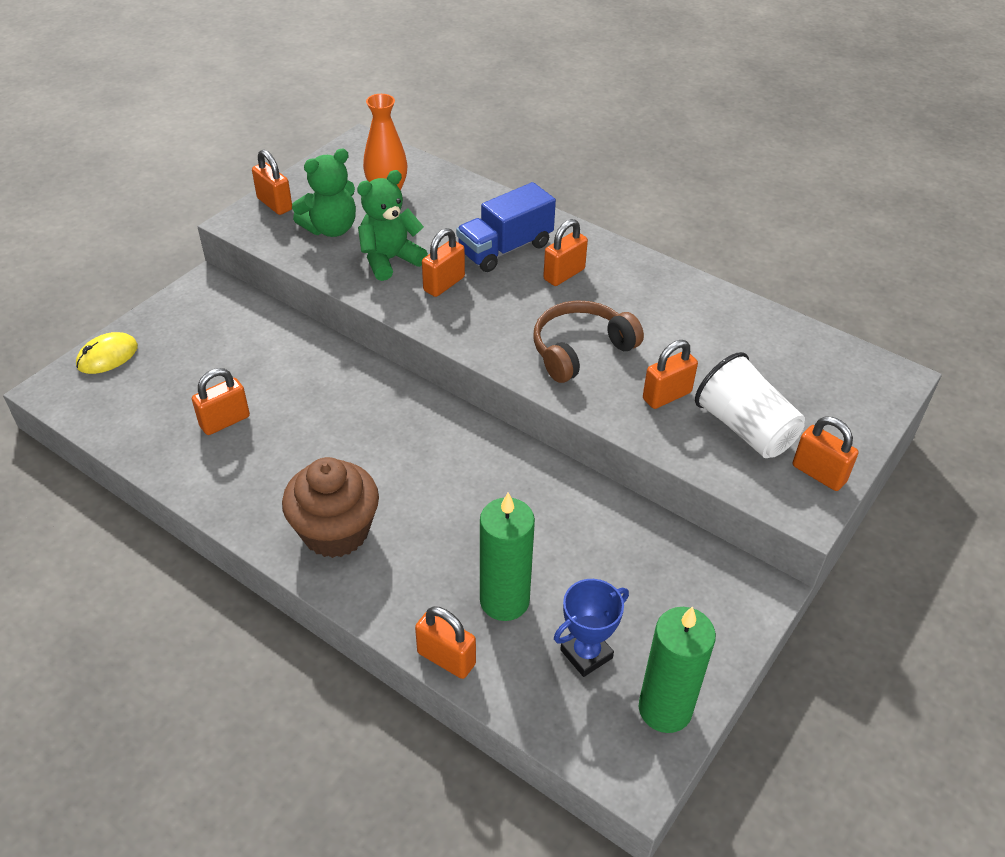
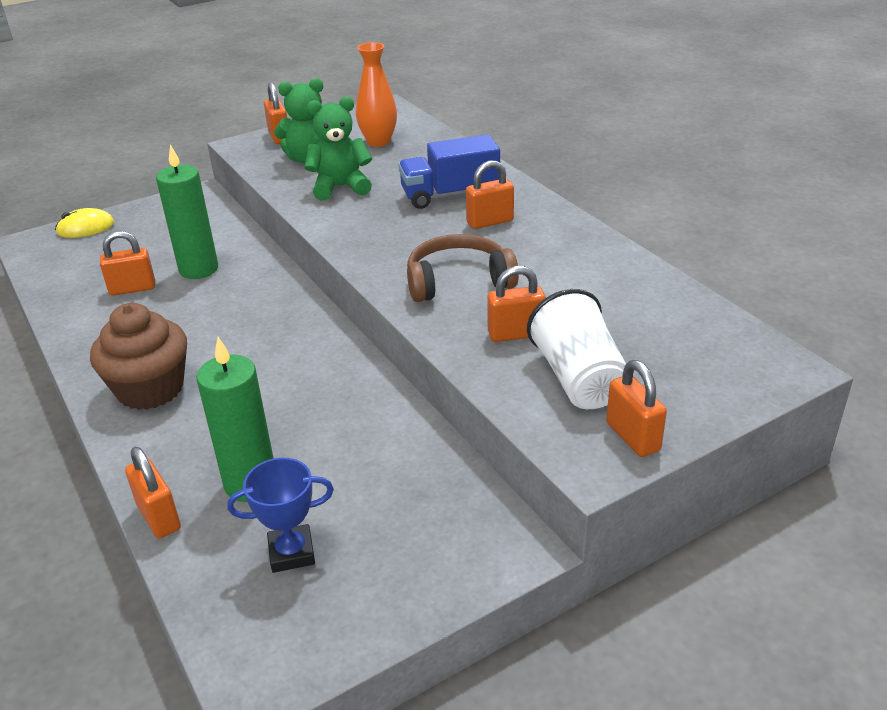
camera: 25 degrees right, 10 degrees down
orange padlock [422,228,465,297] -> none
green candle [639,606,716,733] -> green candle moved to [156,145,218,279]

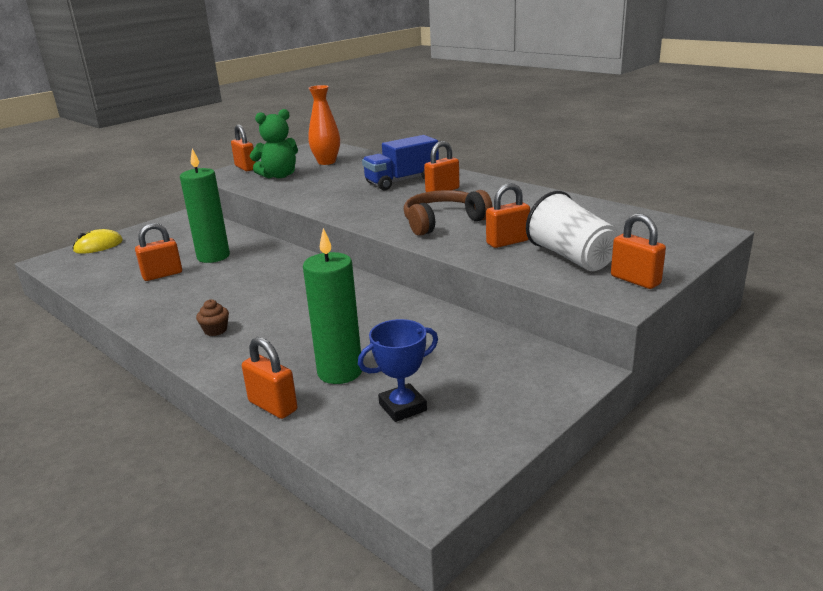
camera: 15 degrees left, 10 degrees down
brown cupcake [90,303,187,410] -> brown cupcake [196,299,229,336], size x0.40
green teddy bear [305,97,372,200] -> none

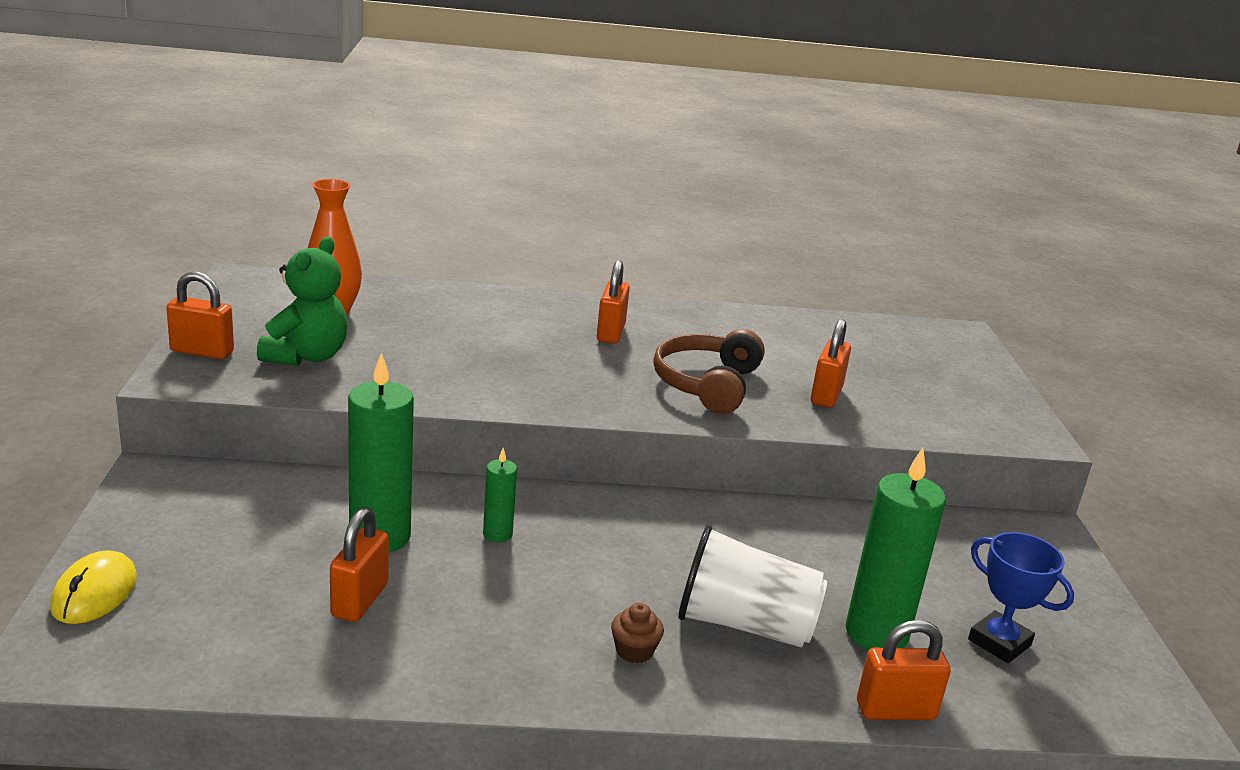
camera: 50 degrees left, 0 degrees up
blue trophy [358,319,438,422] -> blue trophy turned 60 degrees counterclockwise [968,532,1074,663]
blue truck [362,135,439,191] -> none
white cup [526,191,619,271] -> white cup moved to [678,525,827,648]
orange padlock [611,214,666,289] -> none
none -> green candle [483,448,517,542]

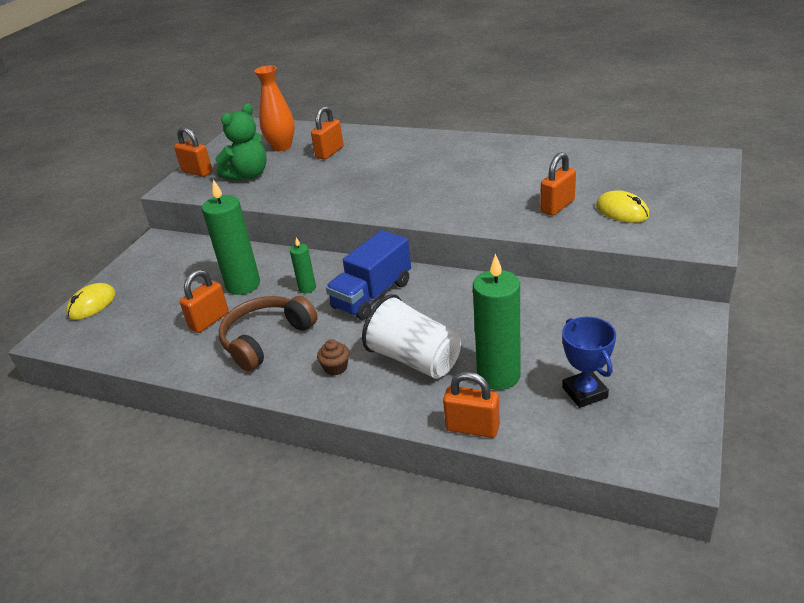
camera: 30 degrees right, 10 degrees up
orange padlock [597,260,630,344] -> orange padlock moved to [311,106,344,160]
brown headphones [653,329,765,414] -> brown headphones moved to [219,296,318,371]
none -> blue truck [326,230,411,320]
none -> yellow mouse [596,190,649,223]

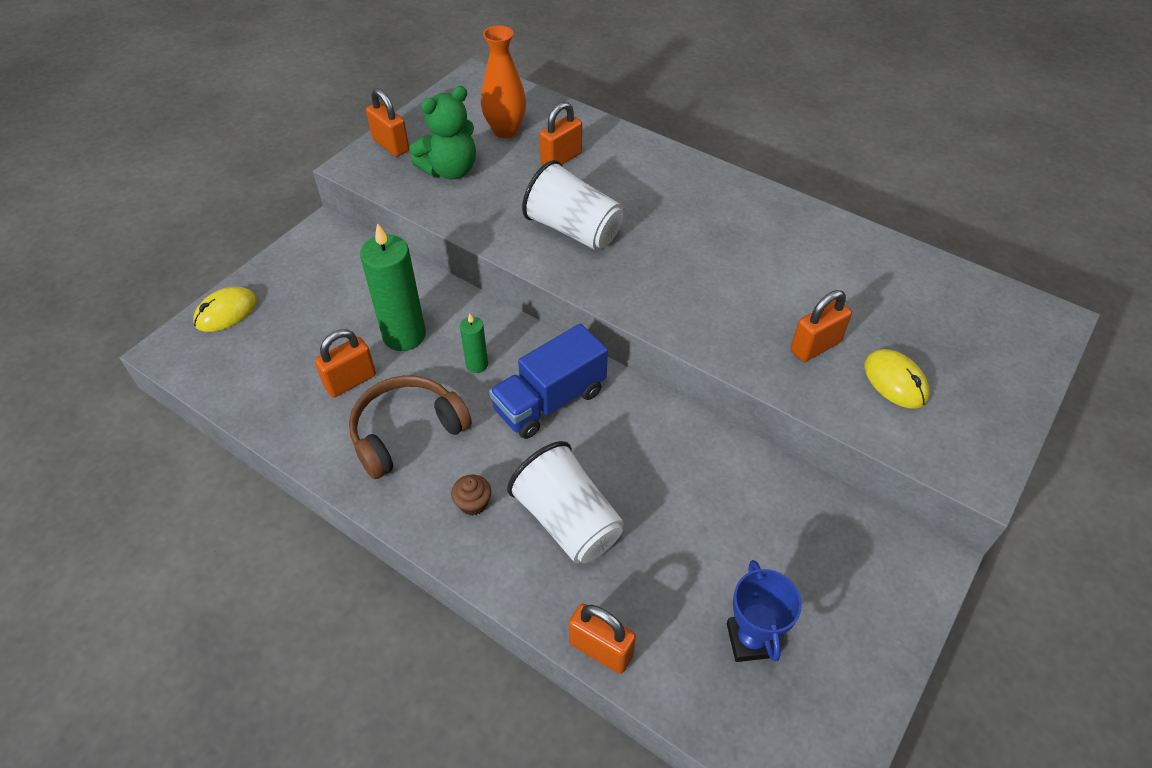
camera: 10 degrees right, 15 degrees up
green candle [473,254,521,390] -> none
none -> white cup [522,160,623,251]

